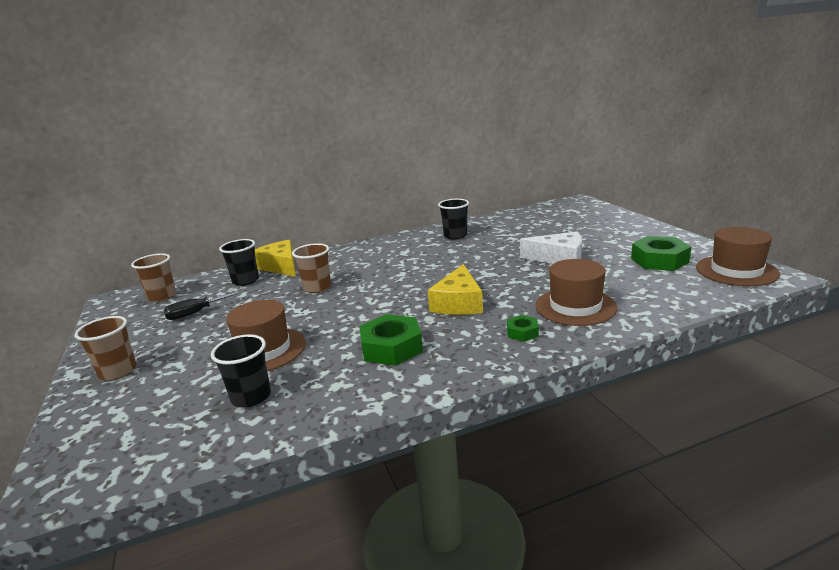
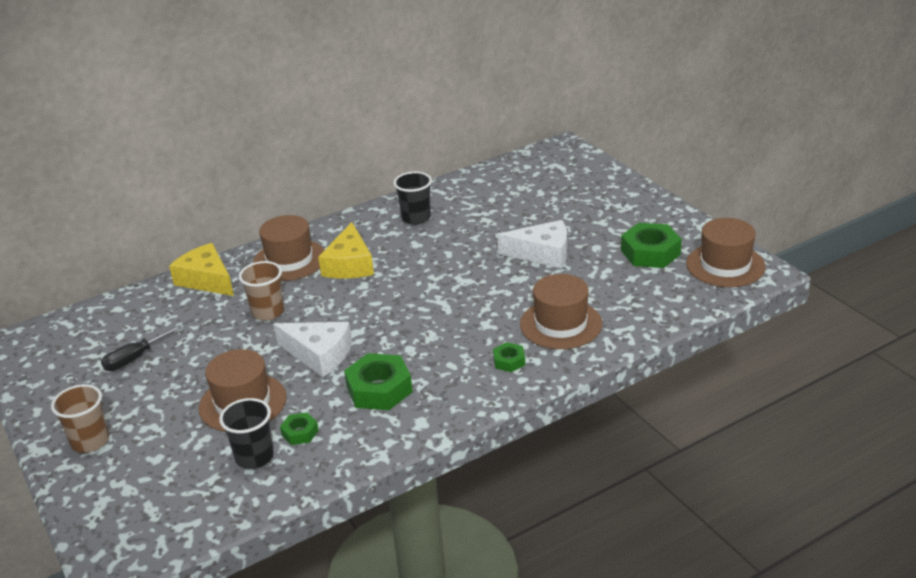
camera: 10 degrees left, 10 degrees up
brown cup [131,253,176,302] -> none
black cup [219,239,259,286] -> none
yellow cheese [428,264,483,315] -> yellow cheese moved to [318,222,374,279]
none -> brown hat [253,215,324,281]
none -> white cheese [274,322,352,377]
none -> green nut [280,412,319,445]

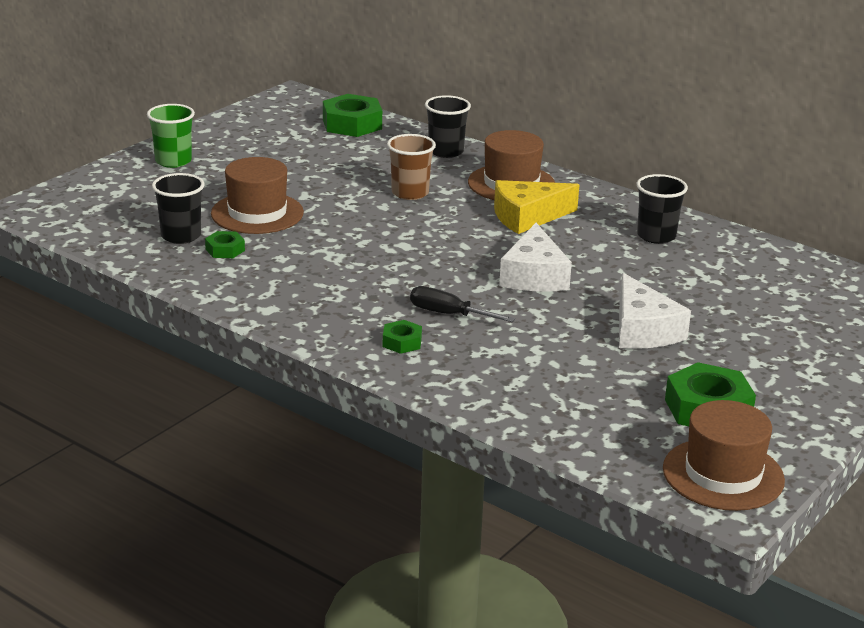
camera: 65 degrees right, 5 degrees down
brown cup [51,384,109,453] -> green cup [147,104,195,168]
black screwdriver [101,325,183,371] -> black screwdriver moved to [410,286,515,322]
yellow cheese [169,243,234,296] -> black cup [425,95,471,158]
white cheese [274,322,352,377] -> white cheese moved to [499,223,572,292]
green nut [344,353,413,410] -> green nut moved to [323,94,382,137]
brown hat [520,274,602,349] -> none

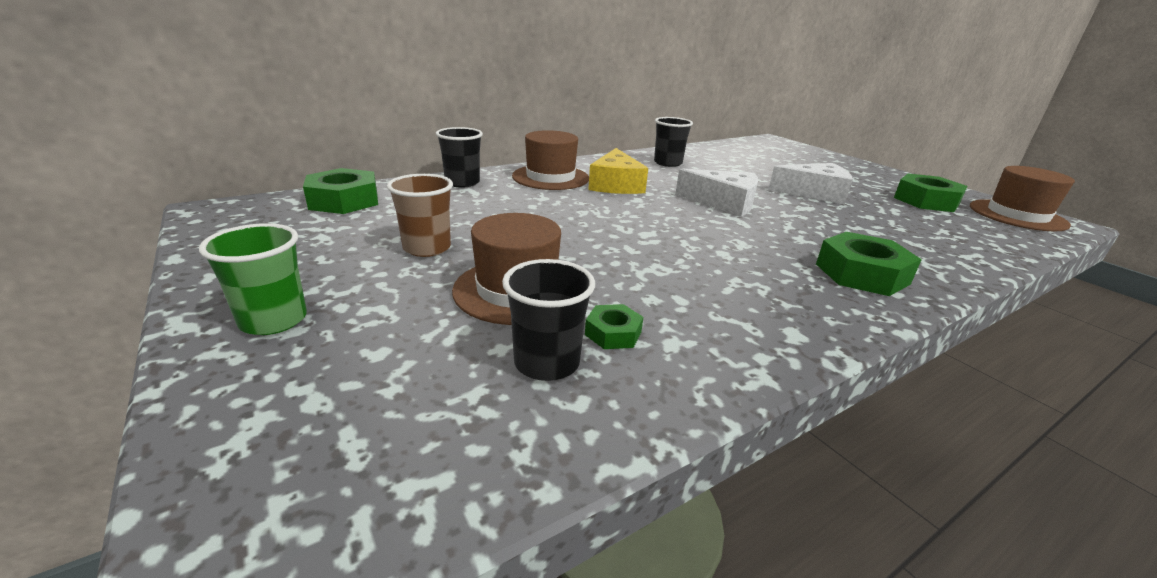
camera: 70 degrees left, 0 degrees up
green nut [383,320,422,354] -> green nut [816,232,922,296], size x1.92
brown cup [387,134,436,200] -> brown cup moved to [387,174,453,257]
black screwdriver [410,286,515,322] -> none

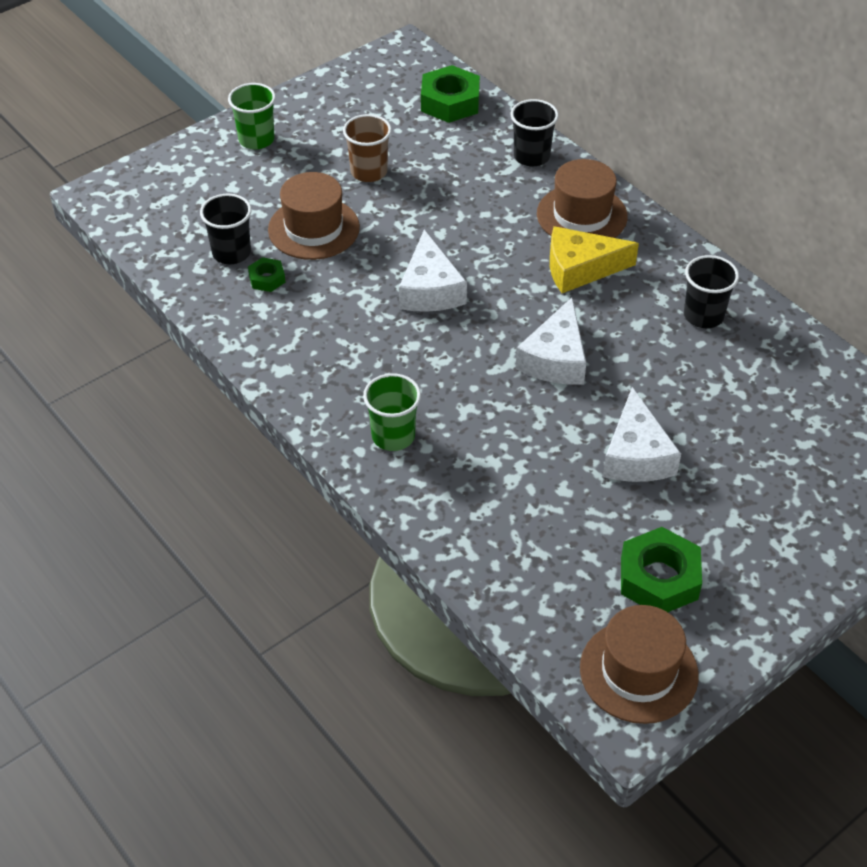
camera: 85 degrees right, 20 degrees up
green nut [816,232,922,296] -> green cup [363,373,421,451]
none -> white cheese [399,230,467,312]

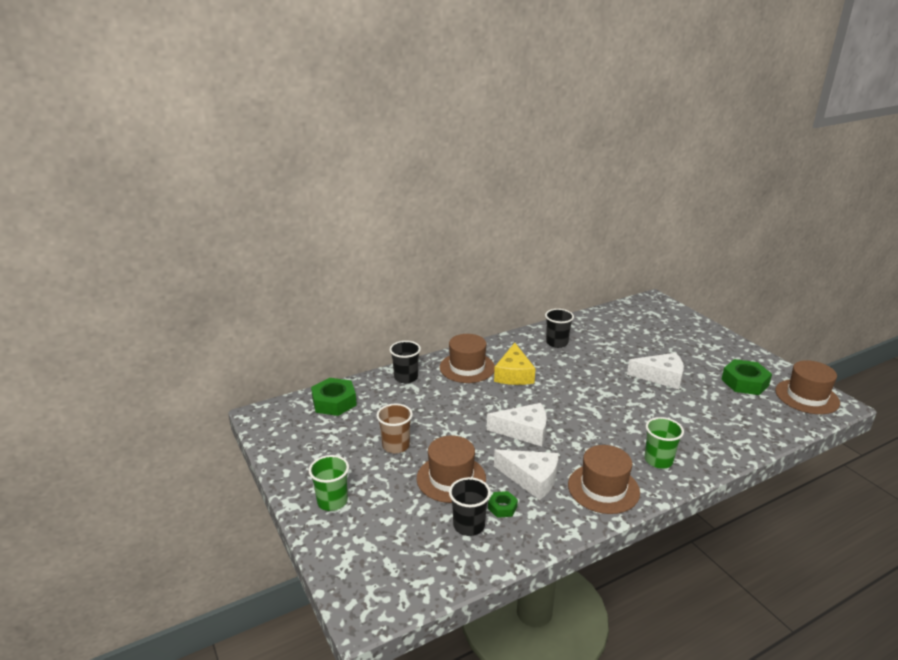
camera: 80 degrees left, 20 degrees down
white cheese [516,297,586,385] -> white cheese moved to [494,449,558,500]
none -> brown hat [568,445,640,514]

